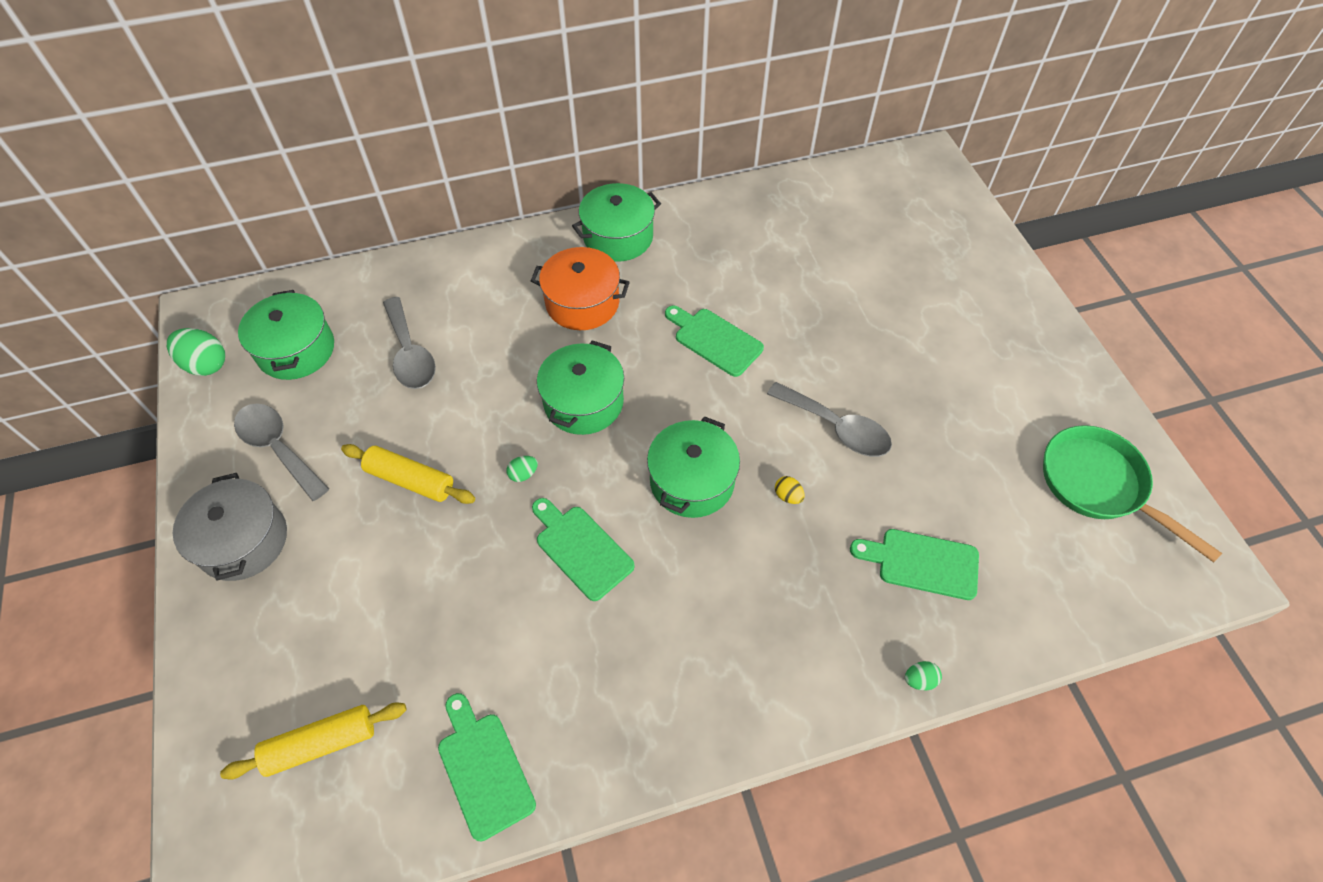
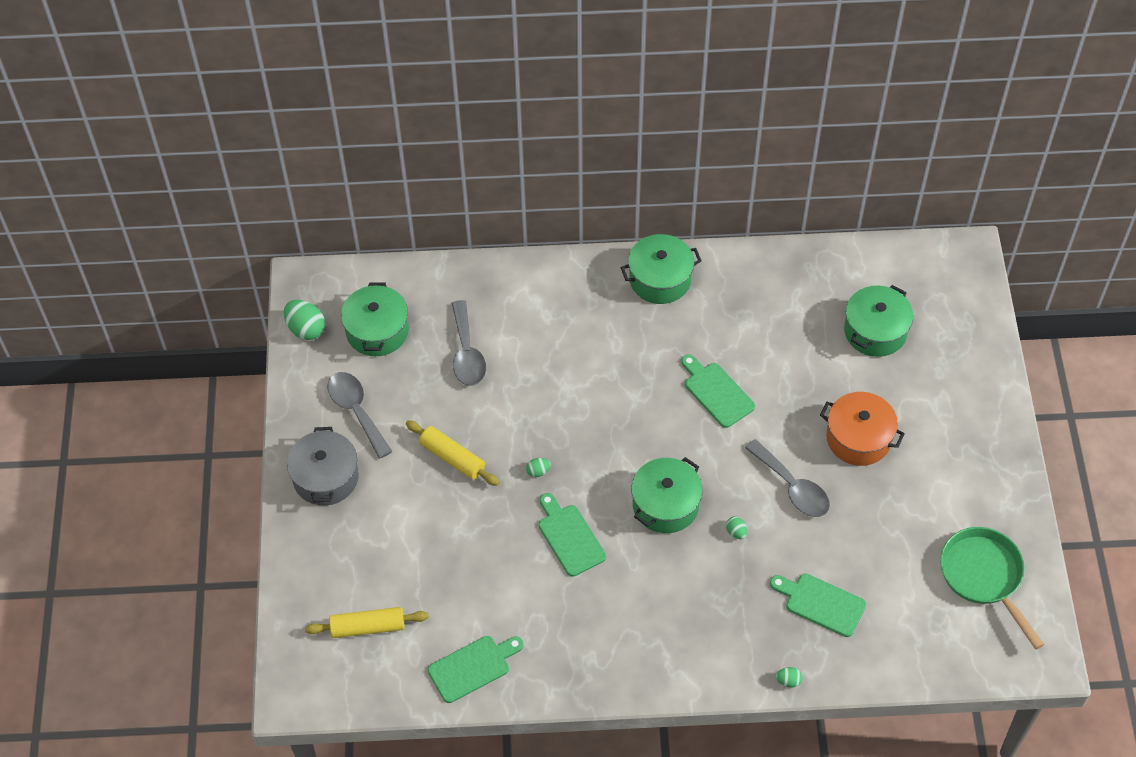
camera: 15 degrees right, 0 degrees up
green cutting board [438,693,536,842] -> green cutting board turned 75 degrees clockwise [428,636,524,703]
orange pot [531,247,630,330] -> orange pot moved to [820,392,905,466]
green pot [537,340,624,435] -> green pot moved to [844,285,913,357]
yellow egg [775,476,805,504] -> green egg [726,516,747,539]

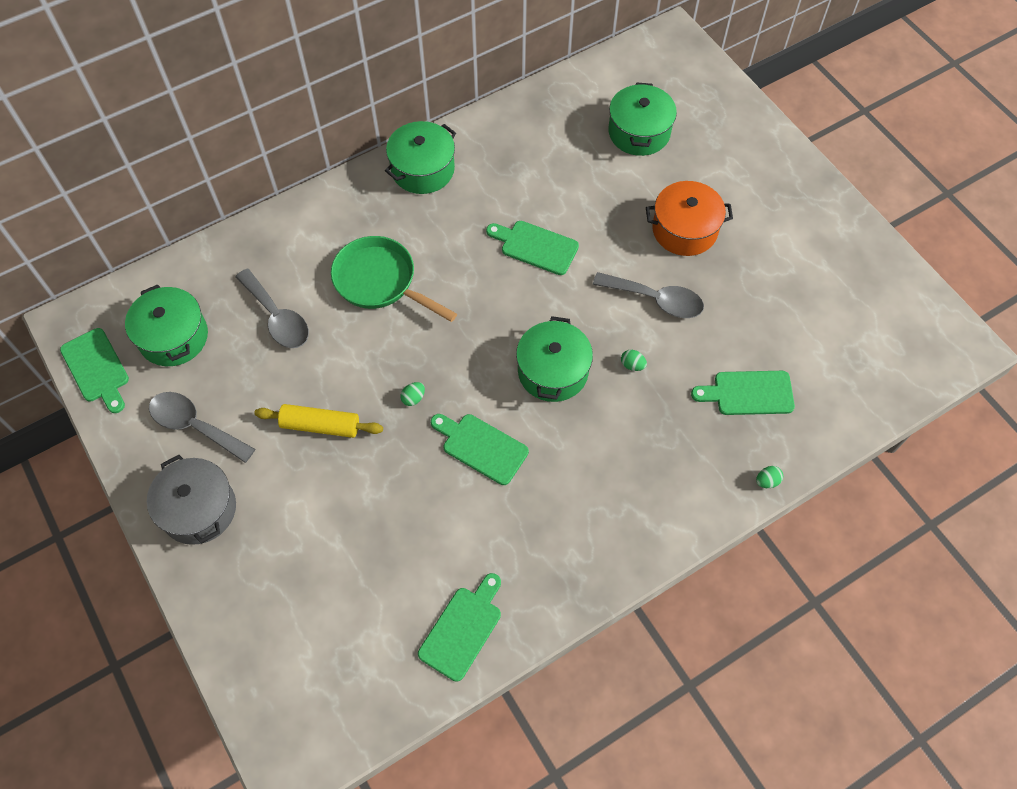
camera: 30 degrees left, 5 degrees up
green egg [284,300,325,340] -> green cutting board [60,328,129,413]
yellow rolling pin [305,607,429,638] -> none
green pan [940,527,1044,649] -> green pan moved to [331,236,457,322]

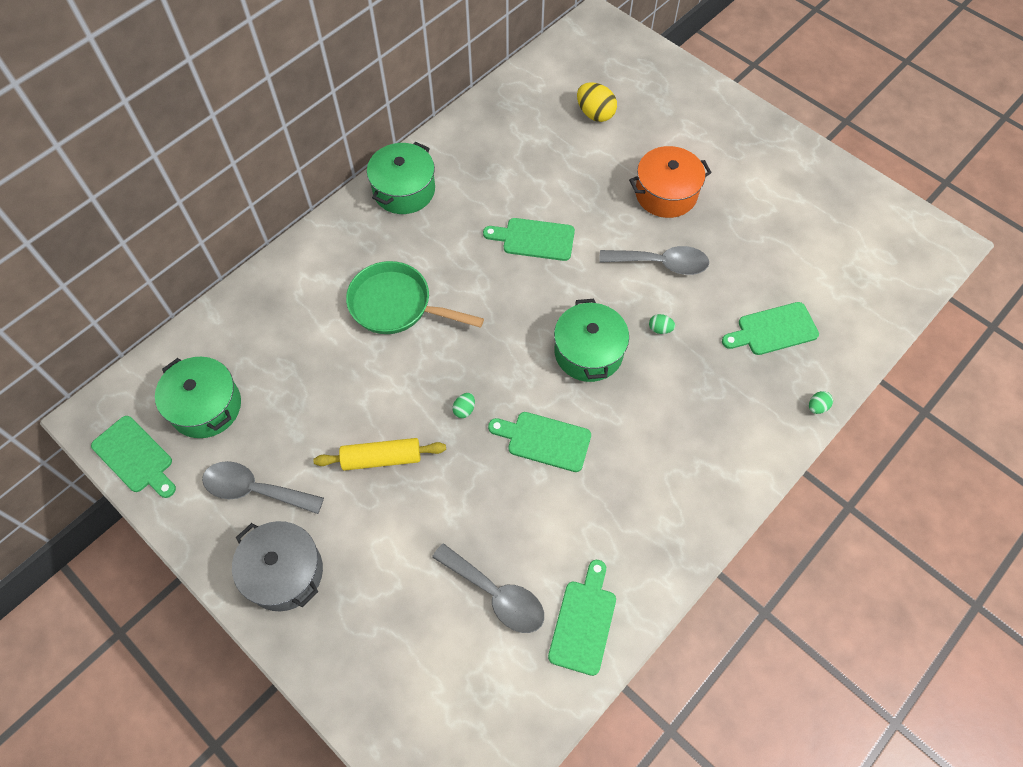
camera: 15 degrees left, 0 degrees up
grey spoon [236,269,309,348] -> grey spoon moved to [432,543,544,633]
green pot [608,82,677,156] -> yellow egg [577,82,617,122]

